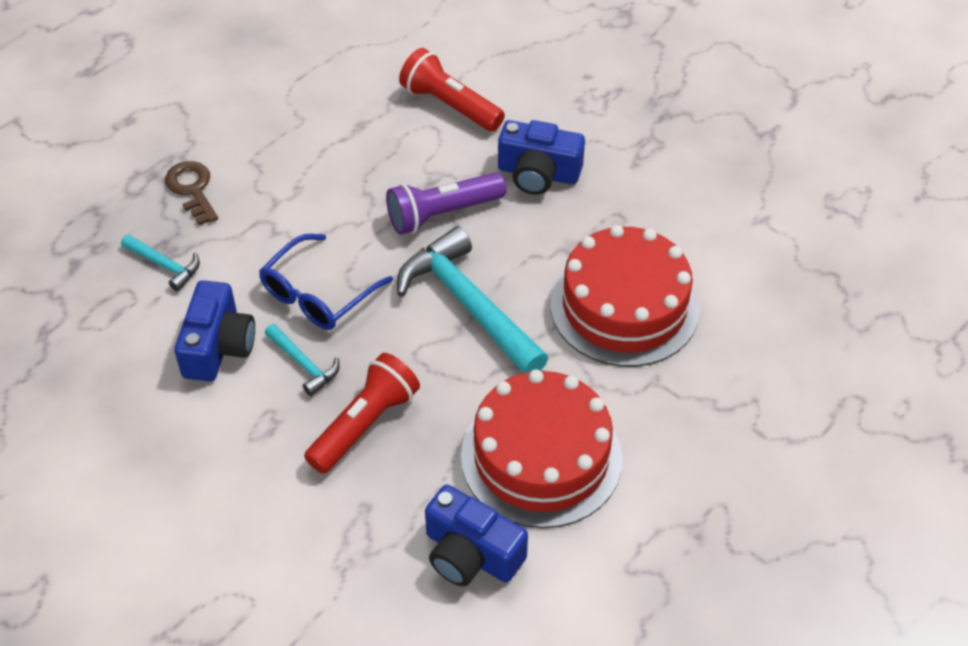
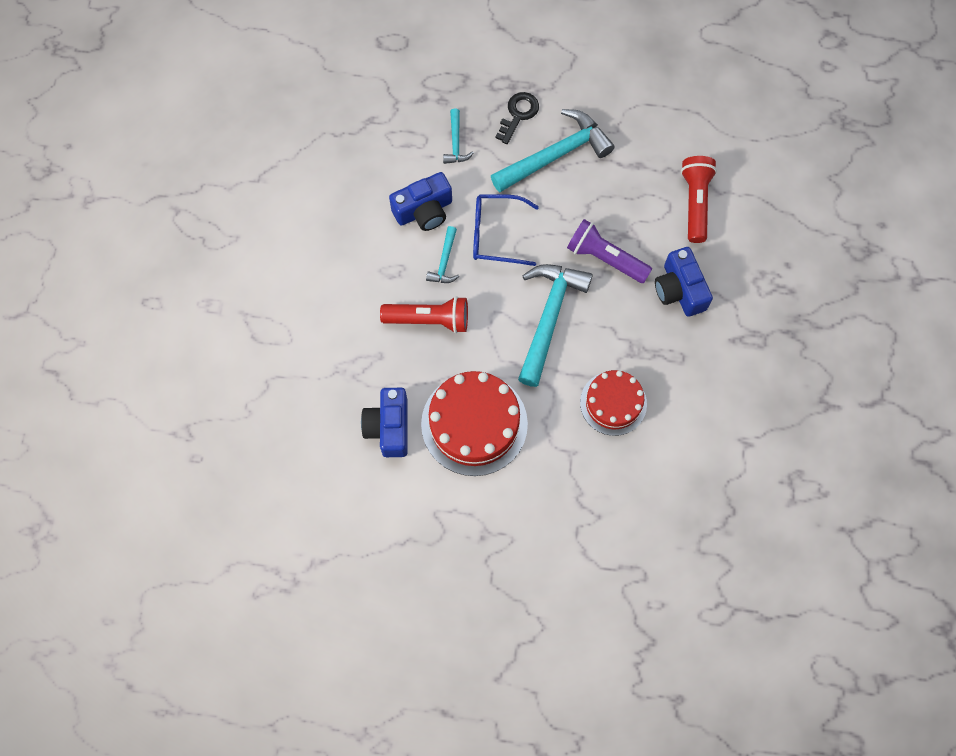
camera: 55 degrees right, 20 degrees up
brown key [165,161,218,225] -> black key [495,92,539,144]
red cake [550,225,700,367] -> red cake [580,370,647,436], size x0.63
none -> turquoise hammer [491,109,615,192]

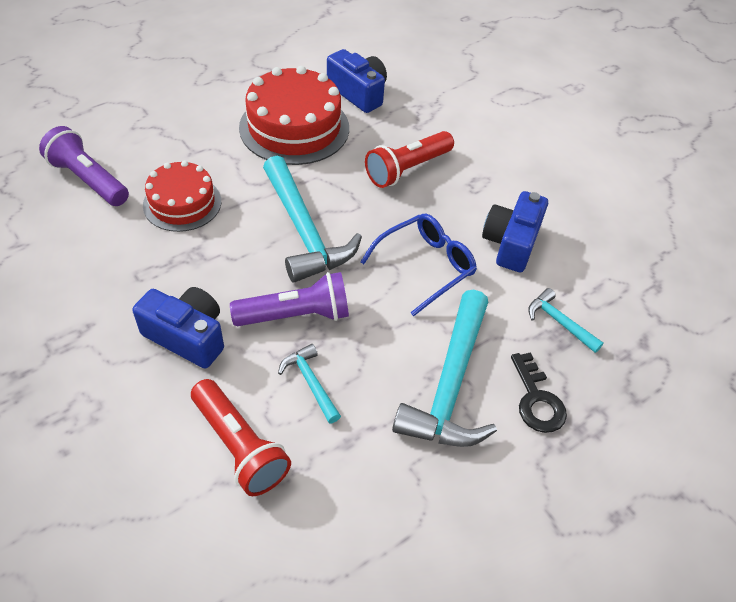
camera: 135 degrees right, 20 degrees down
turquoise hammer [426,226,459,283] -> turquoise hammer moved to [278,344,341,424]
none -> purple flashlight [39,126,129,206]

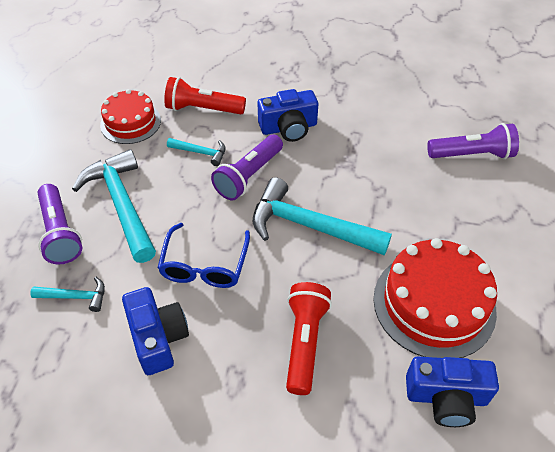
camera: 140 degrees right, 0 degrees up
red cake [143,160,221,232] -> red cake moved to [100,89,161,144]
black key [511,352,567,433] -> purple flashlight [38,184,82,265]

